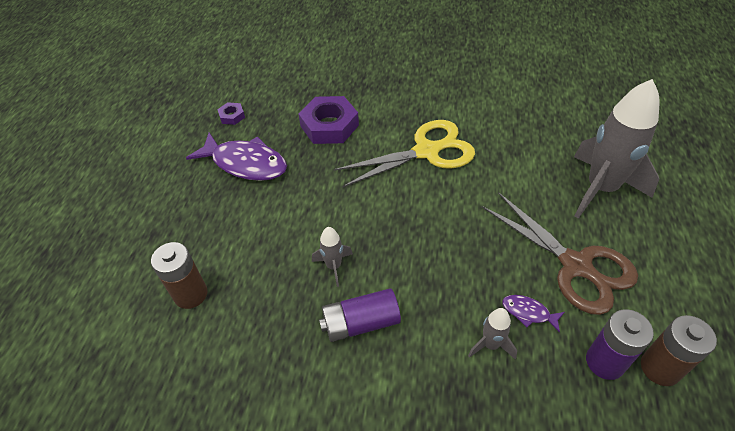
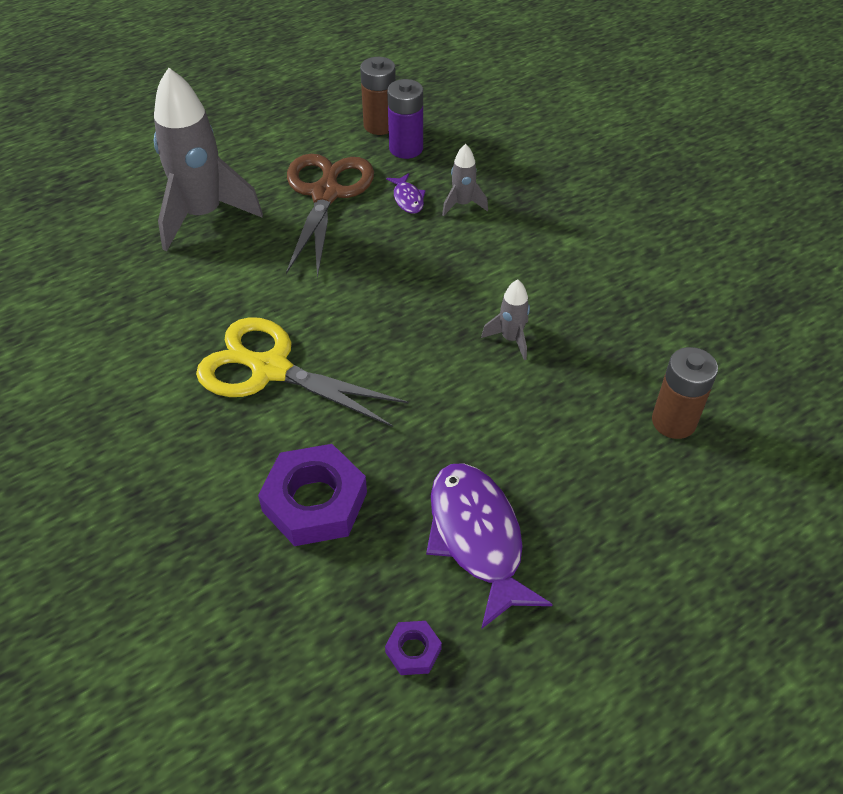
camera: 135 degrees left, 0 degrees up
purple battery [319,288,401,342] -> none

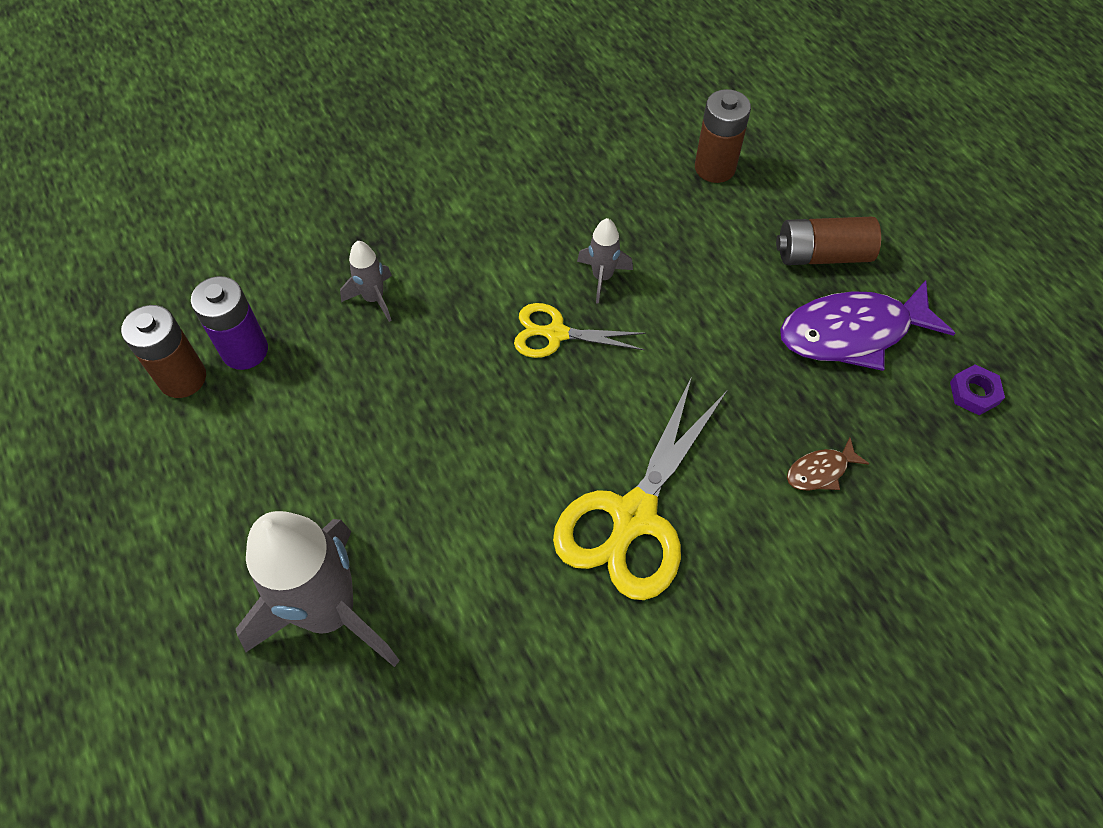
camera: 85 degrees left, 10 degrees up
purple nut [258,444,367,546] -> brown fish [787,438,869,490]
brown scissors [286,154,374,279] -> none
purple fish [386,173,426,214] -> none
none -> yellow scissors [514,303,646,358]
none -> brown battery [776,217,881,265]

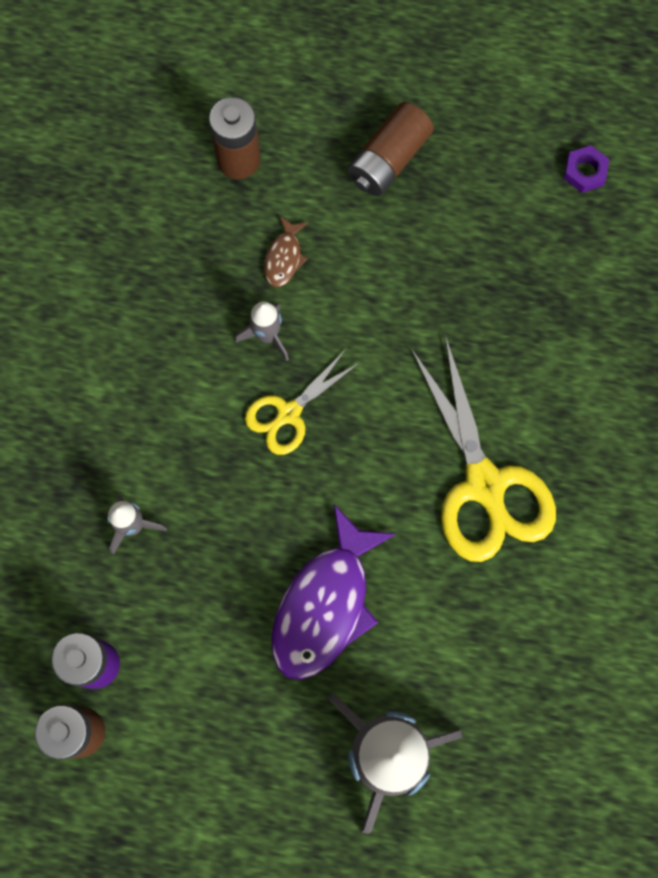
camera: 50 degrees left, 15 degrees up
purple fish [780,280,955,371] -> purple fish moved to [271,505,396,680]
brown fish [787,438,869,490] -> brown fish moved to [264,216,308,287]

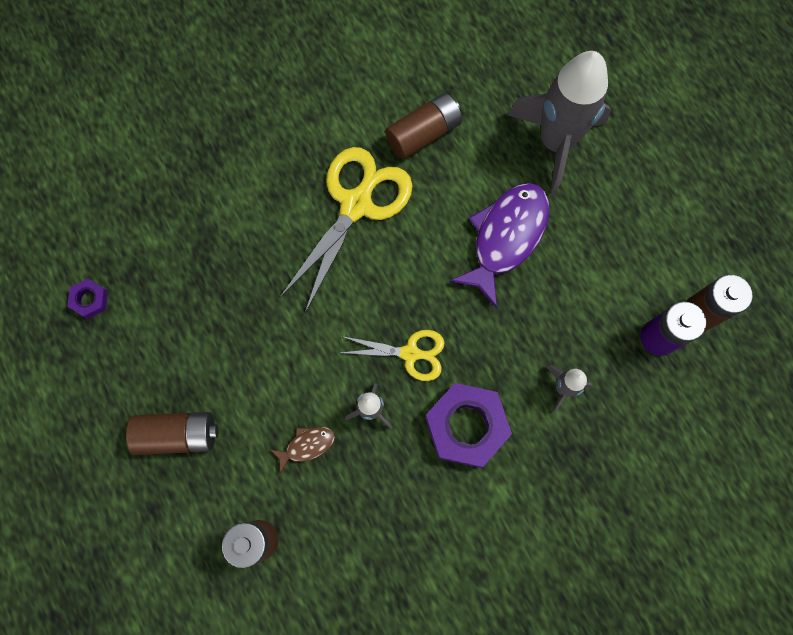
camera: 130 degrees left, 0 degrees up
purple fish [271,505,396,680] -> purple fish turned 45 degrees counterclockwise [450,183,549,308]
none -> brown battery [385,93,462,159]
none -> purple nut [425,383,512,468]

